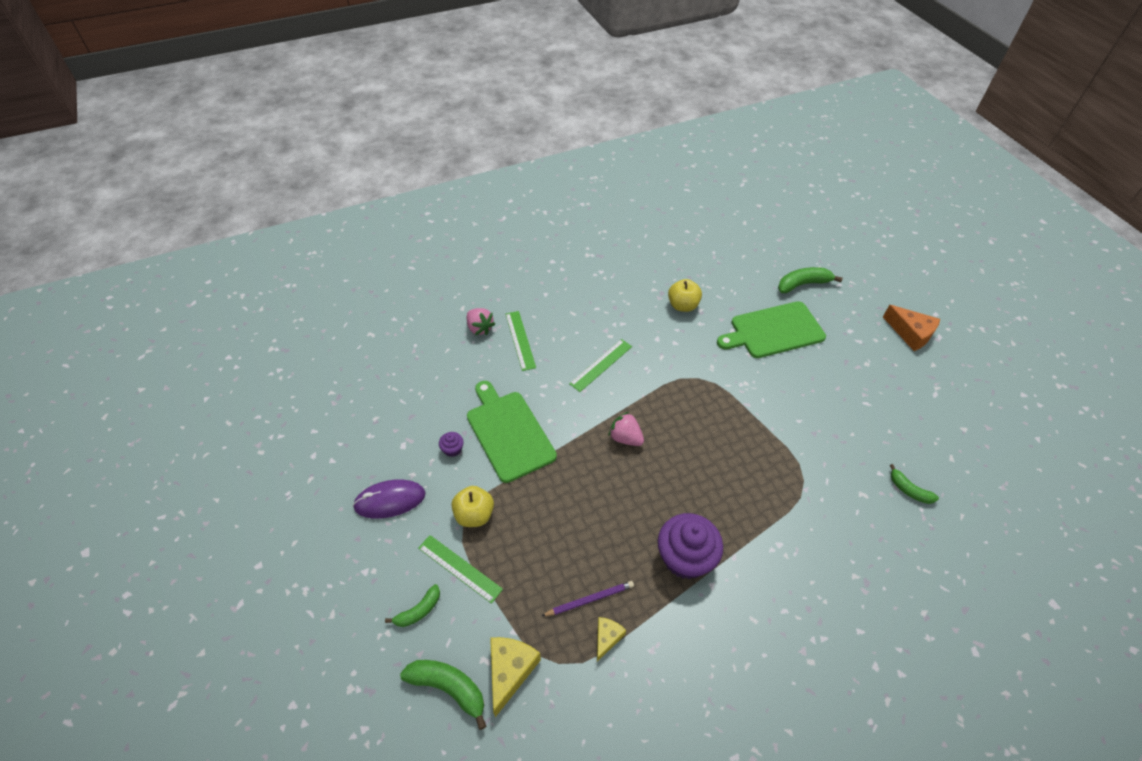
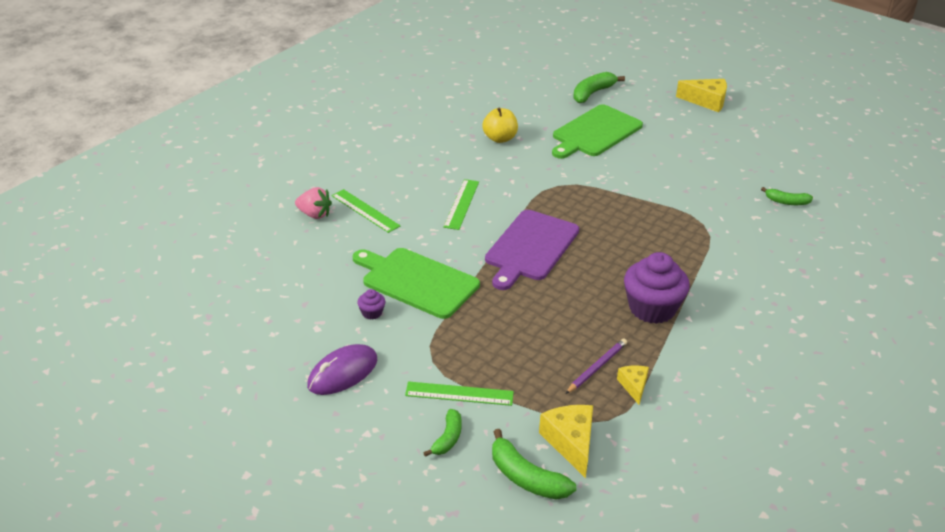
camera: 30 degrees left, 15 degrees down
green banana [400,660,486,730] -> green banana turned 135 degrees counterclockwise [492,429,576,500]
yellow apple [452,486,494,527] -> none
pink strawberry [609,412,644,446] -> purple cutting board [485,210,579,290]
orange cheese [883,305,940,351] -> yellow cheese [676,79,727,112]

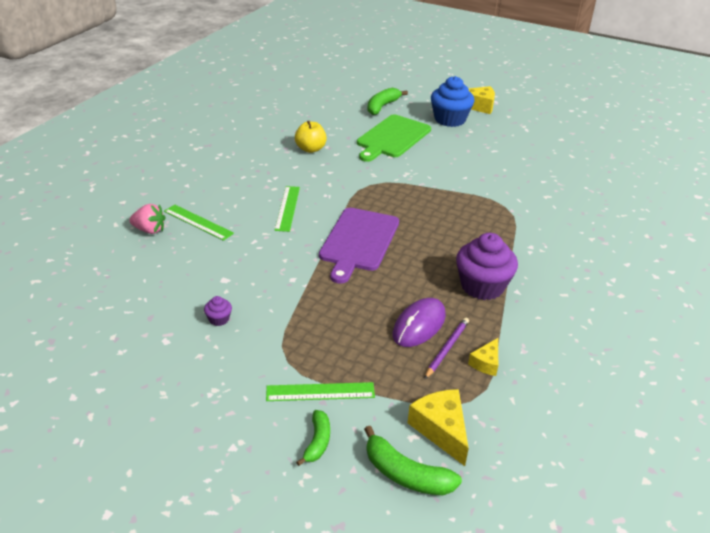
camera: 10 degrees left, 0 degrees up
purple mouse [307,344,377,395] -> purple mouse moved to [392,298,446,347]
green cutting board [353,248,480,319] -> none
yellow cheese [617,365,649,405] -> yellow cheese turned 135 degrees counterclockwise [468,338,498,376]
green banana [761,187,813,205] -> none
none -> blue cupcake [431,76,475,127]

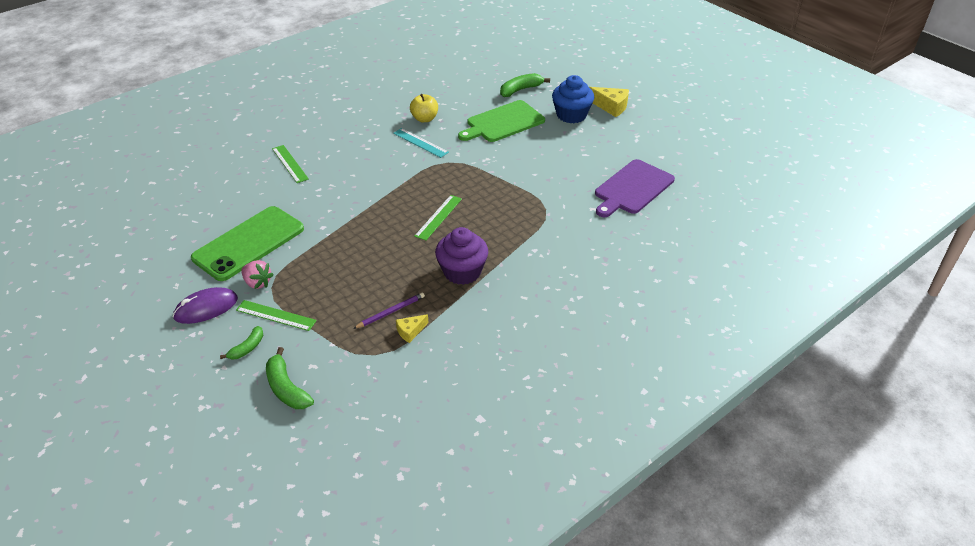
camera: 25 degrees right, 5 degrees up
pink strawberry [129,204,166,234] -> pink strawberry moved to [241,260,274,289]
purple cupcake [204,296,232,326] -> green phone [191,206,304,281]
green ruler [275,186,300,232] -> green ruler moved to [414,195,462,240]
purple cutting board [319,208,399,284] -> purple cutting board moved to [595,159,675,217]
purple mouse [392,298,446,347] -> purple mouse moved to [173,287,238,324]
yellow cheese [408,389,469,466] -> none
none -> turquoise ruler [393,128,449,158]

